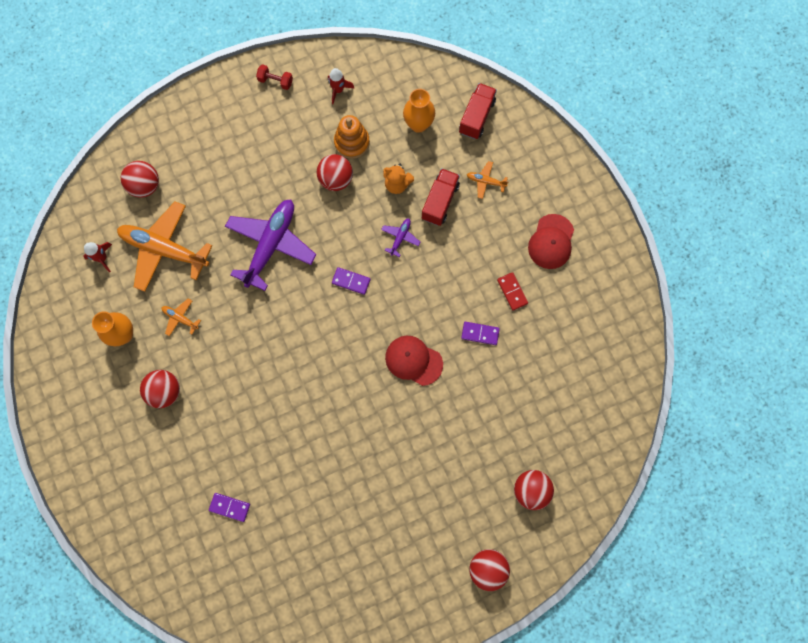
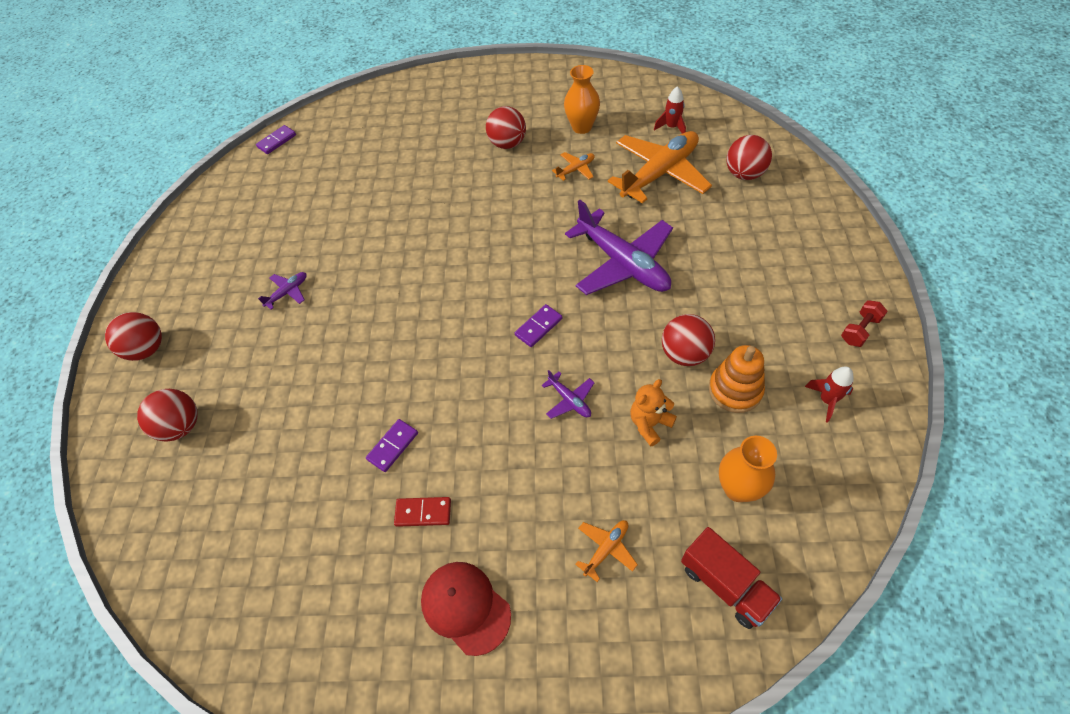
camera: 120 degrees right, 20 degrees down
purple domino [209,493,250,522] -> purple domino moved to [256,125,296,154]
red cap [385,336,443,386] -> none
red truck [422,168,460,226] -> none
none -> purple plane [258,272,307,310]

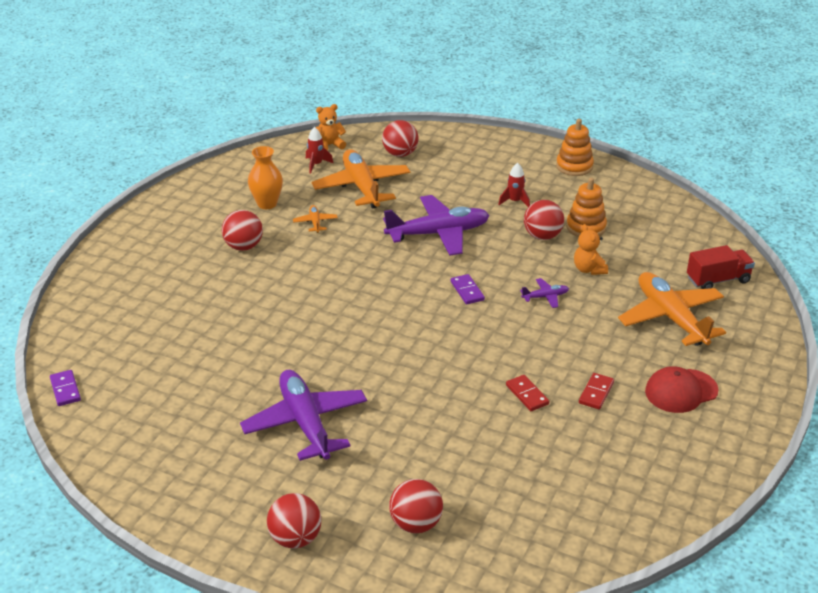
camera: 70 degrees left, 20 degrees down
purple plane [258,272,307,310] -> purple plane [240,370,367,461], size x2.32
purple domino [366,419,418,472] -> red domino [506,375,549,411]
orange plane [575,520,638,582] -> orange plane [618,272,726,346], size x2.32
orange vase [719,436,777,502] -> none
red rocket [805,366,854,423] -> red rocket moved to [498,163,530,207]
red dumbbell [841,300,888,347] -> orange stacking toy [556,119,594,176]
none -> orange teddy bear [316,104,346,151]

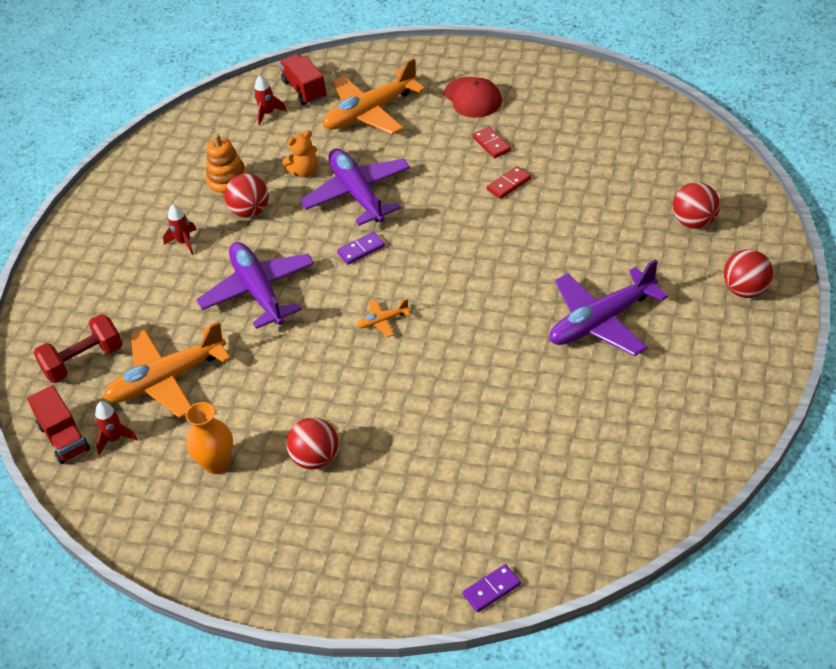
camera: 95 degrees left, 10 degrees up
purple domino [50,370,81,406] -> purple domino moved to [462,564,521,612]
orange plane [293,205,338,233] -> orange plane moved to [357,299,411,337]
orange teddy bear [316,104,346,151] -> red truck [27,385,90,464]
red ball [382,120,418,157] -> red dumbbell [34,314,123,383]
purple plane [520,278,569,308] -> purple plane [300,148,410,226], size x2.32
orange stacking toy [556,119,594,176] -> none
red domino [579,373,614,410] -> red domino turned 45 degrees clockwise [472,126,511,158]
none -> red rocket [254,75,287,126]

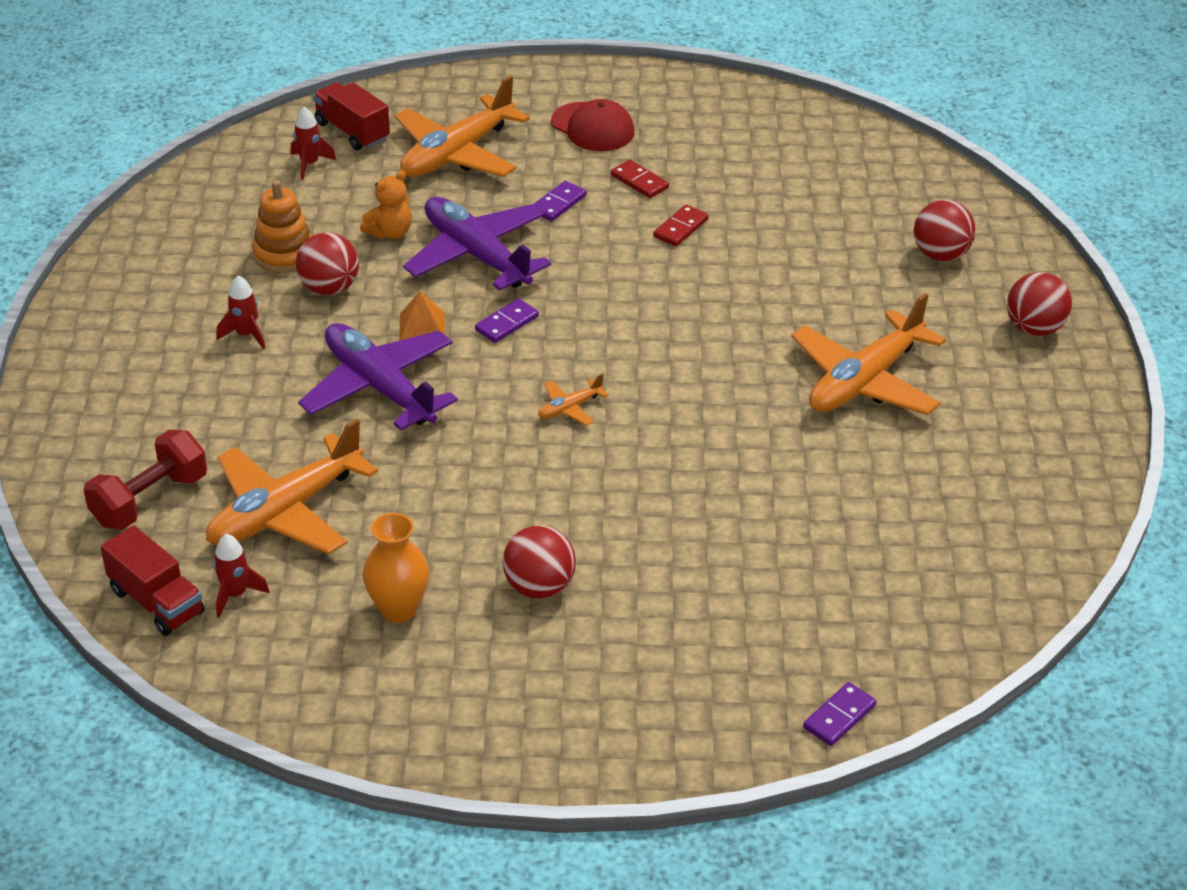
camera: 20 degrees left, 5 degrees down
purple plane [549,259,668,356] -> orange plane [791,293,946,415]
none -> orange pyramid [399,291,445,341]
none -> purple domino [533,181,587,221]

